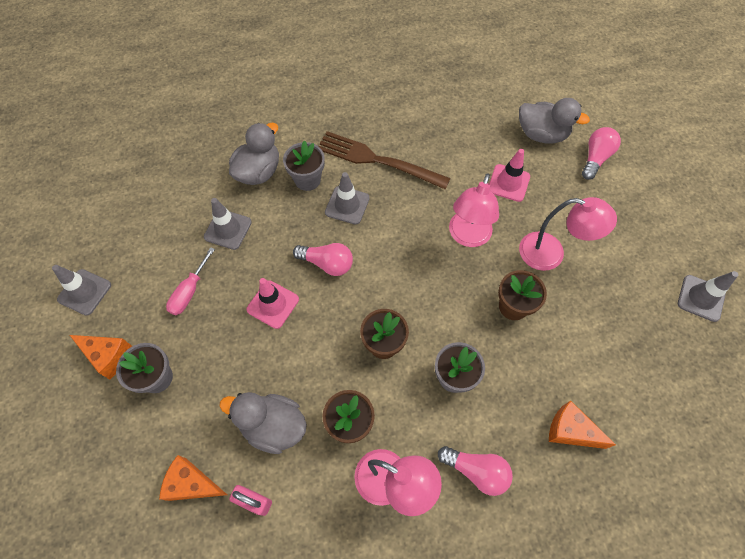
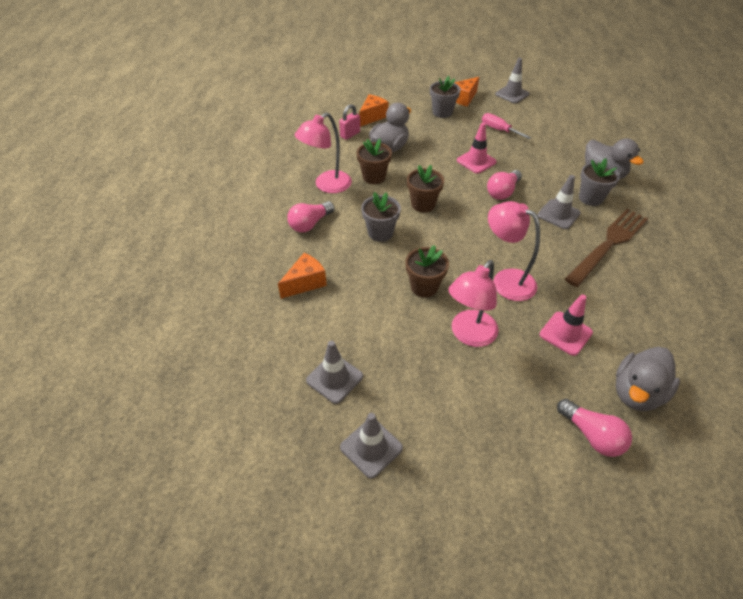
camera: 110 degrees right, 15 degrees down
grey traffic cone [204,198,252,250] -> grey traffic cone moved to [306,341,363,404]

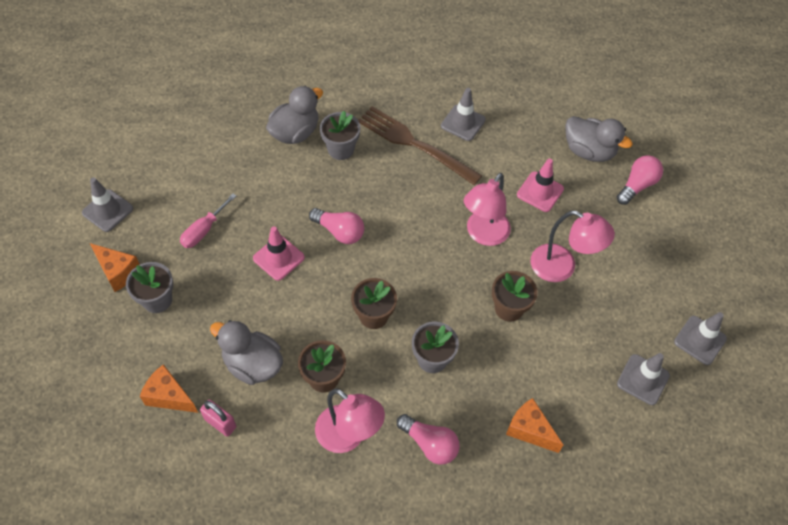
camera: 100 degrees left, 10 degrees up
grey traffic cone [537,175,581,229] -> grey traffic cone moved to [441,88,486,141]

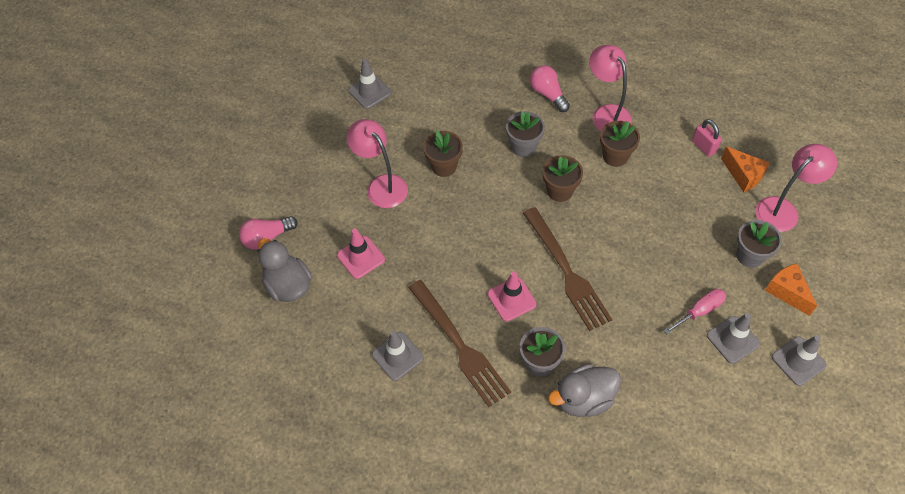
camera: 155 degrees left, 0 degrees up
grey duck [210,320,283,385] -> none
pink traffic cone [253,226,305,281] -> pink traffic cone moved to [488,271,537,322]
pink light bulb [309,208,364,244] -> brown fork [523,207,613,331]
pink lamp [464,173,511,246] -> pink lamp moved to [755,144,837,232]
orange cheese [506,398,563,453] -> none
grey traffic cone [674,312,727,365] -> grey traffic cone moved to [707,313,760,364]

